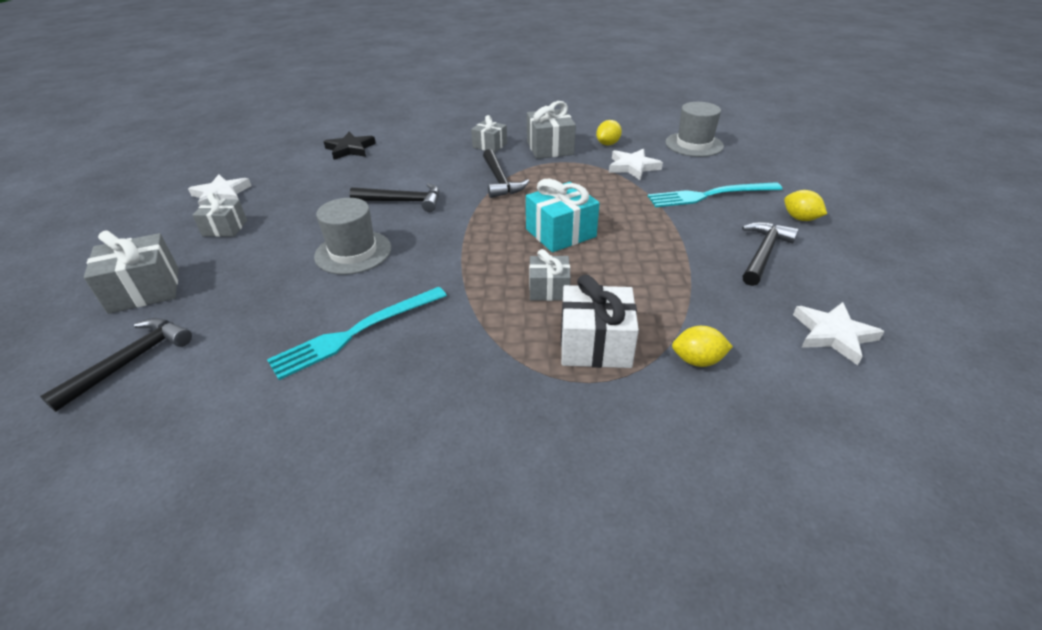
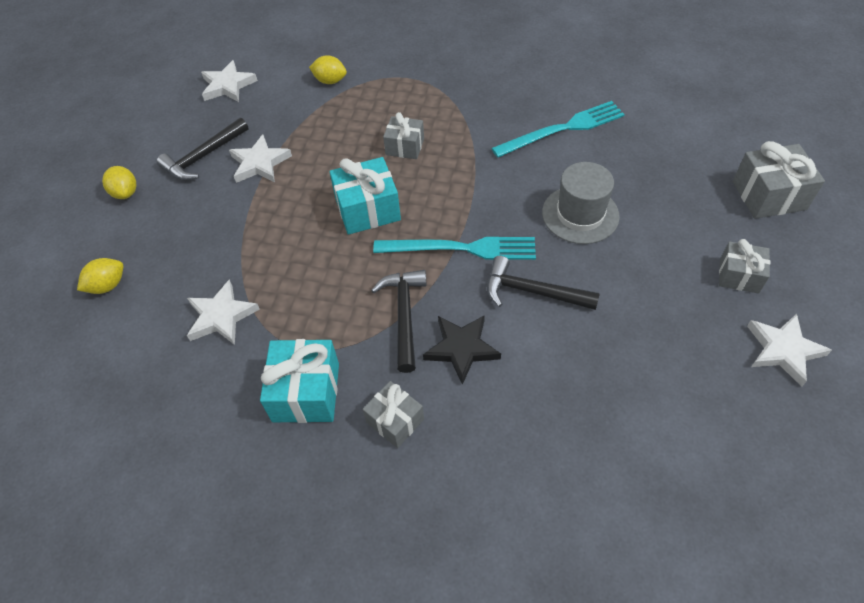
camera: 165 degrees left, 15 degrees up
black hammer [40,318,192,412] -> none
black star [324,132,376,160] -> black star moved to [423,315,501,385]
grey gift [527,101,576,159] -> turquoise gift [260,339,339,423]
white gift [561,275,639,368] -> none
yellow lemon [596,120,622,146] -> yellow lemon moved to [77,258,123,294]
turquoise fork [648,182,782,207] -> turquoise fork moved to [373,237,536,260]
grey hat [665,102,724,157] -> none
none -> white star [229,134,292,183]

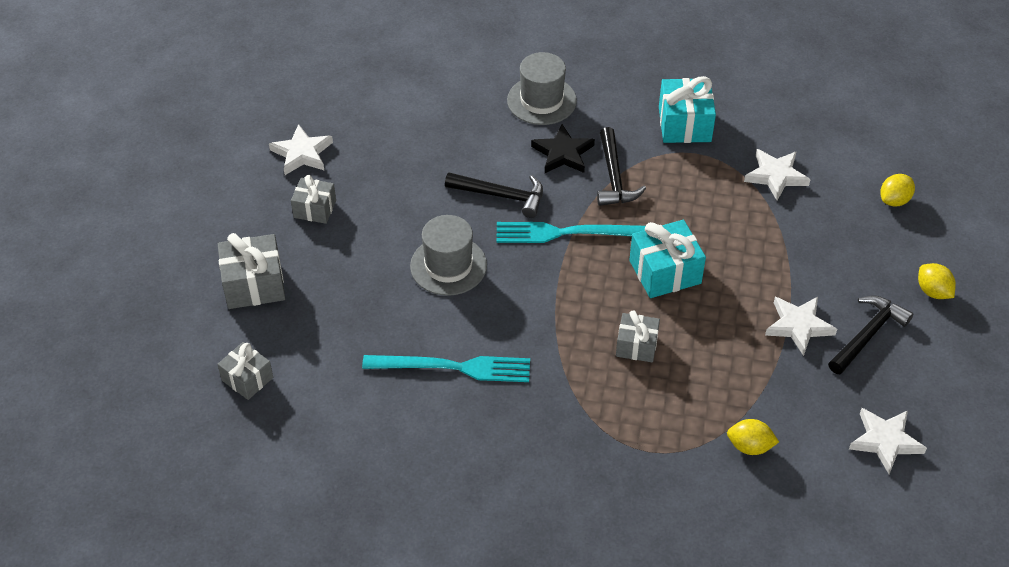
camera: 175 degrees right, 5 degrees down
grey gift [363,381,424,448] -> grey gift moved to [217,342,273,400]
turquoise fork [491,101,625,158] -> turquoise fork turned 150 degrees counterclockwise [362,355,530,382]
none -> grey hat [507,52,577,125]

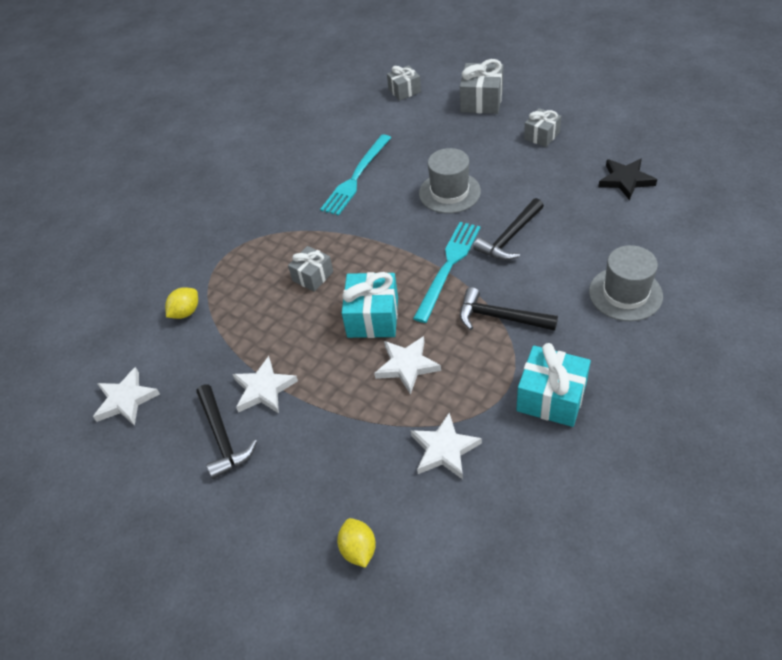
camera: 120 degrees right, 0 degrees up
white star [269,124,333,175] -> white star moved to [374,336,441,395]
black star [531,124,595,173] -> black star moved to [598,158,657,200]
yellow lemon [918,263,956,299] -> none

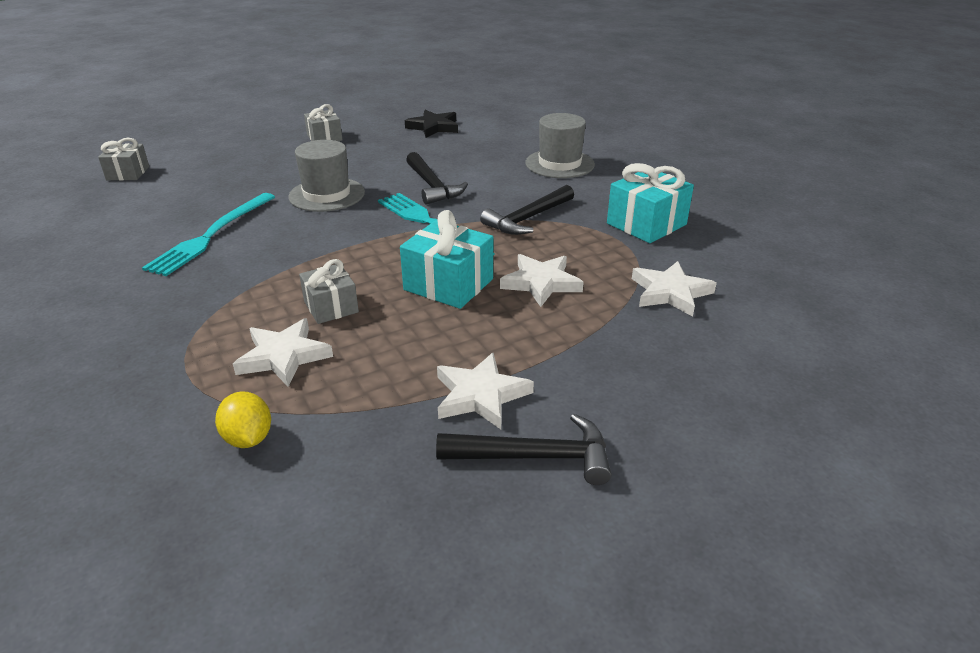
camera: 70 degrees left, 15 degrees down
white star [93,367,160,426] -> white star moved to [233,318,333,387]
turquoise fork [320,134,391,216] -> turquoise fork turned 60 degrees clockwise [142,193,275,276]
yellow lemon [337,518,376,568] -> none
grey gift [460,59,504,114] -> none

